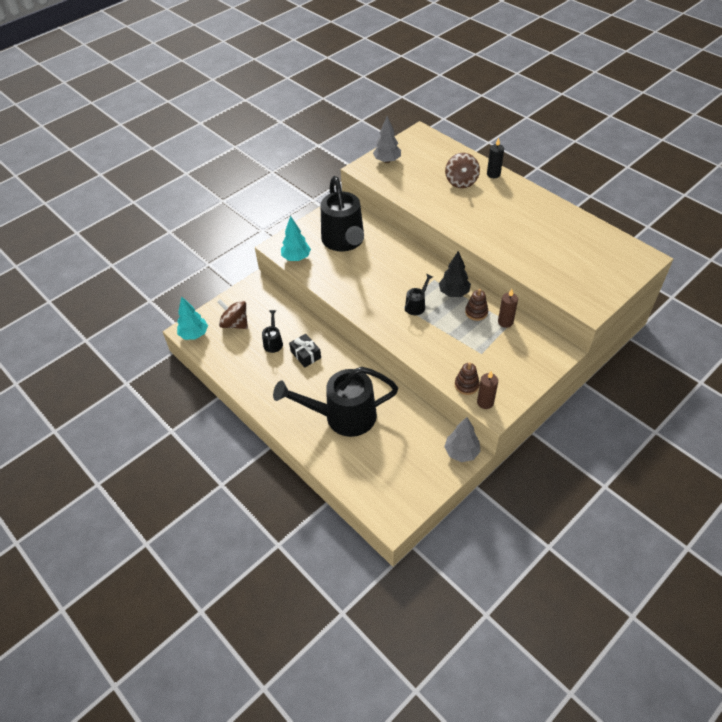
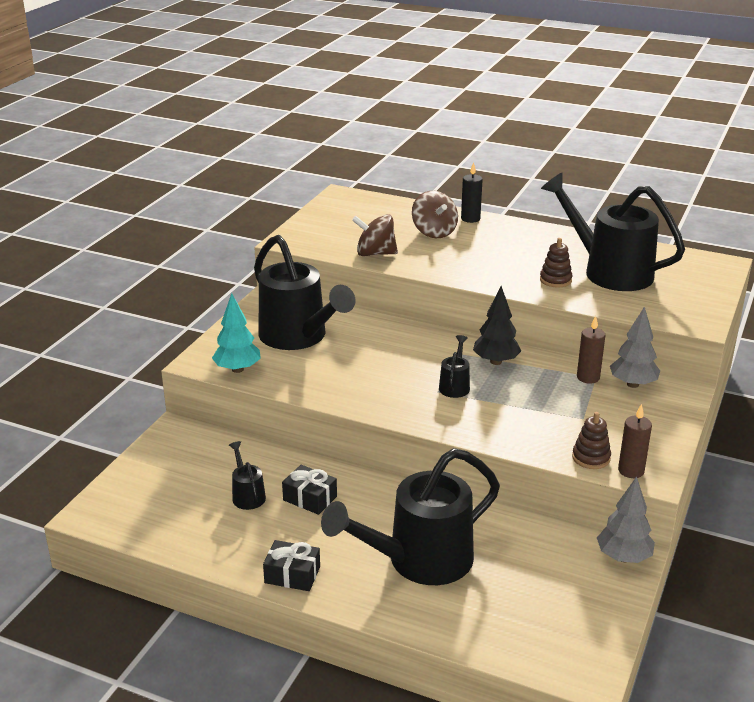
camera: 25 degrees left, 20 degrees down
turquoise tree [177,296,208,340] -> none
brown spinning top [217,300,248,329] -> brown spinning top moved to [352,214,398,256]
grey tree [373,116,401,163] -> grey tree moved to [610,306,660,388]
brown stacking toy [465,289,488,321] -> brown stacking toy moved to [540,238,572,288]
none -> black gift [263,540,320,591]
none -> black watering can [541,173,685,291]

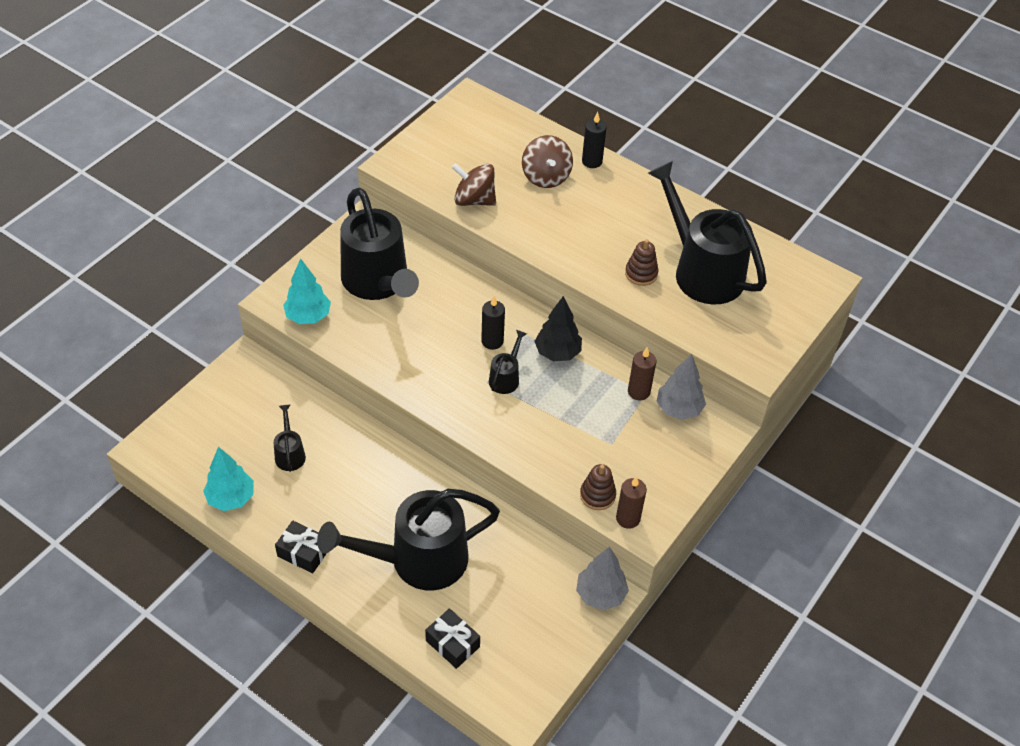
camera: 10 degrees right, 20 degrees up
black gift [282,465,337,515] -> black gift moved to [425,608,480,669]
none -> turquoise tree [203,447,254,511]
none -> black candle [481,296,505,350]

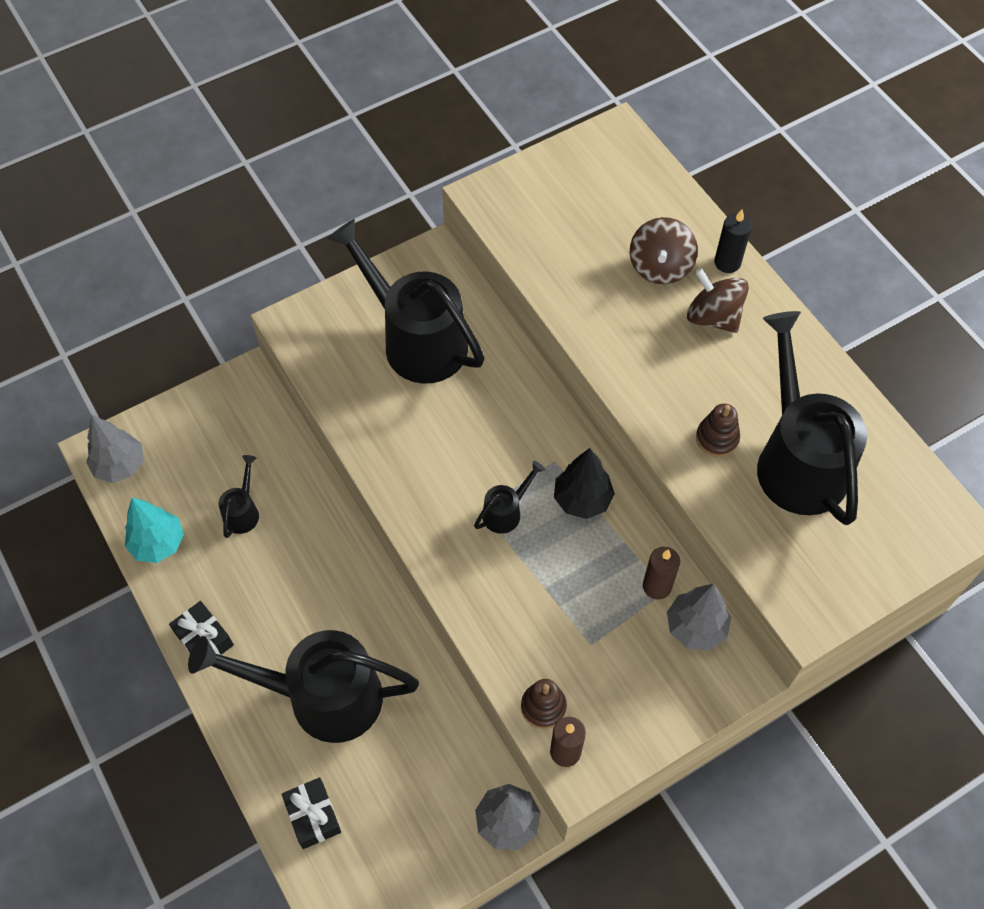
camera: 25 degrees right, 10 degrees up
turquoise tree [283,258,331,324] -> none
black watering can [340,188,419,300] -> black watering can turned 135 degrees clockwise [328,219,485,384]
brown spinning top [452,163,496,206] -> brown spinning top moved to [687,268,749,333]
black candle [481,296,505,350] -> none
none -> grey tree [86,415,144,483]

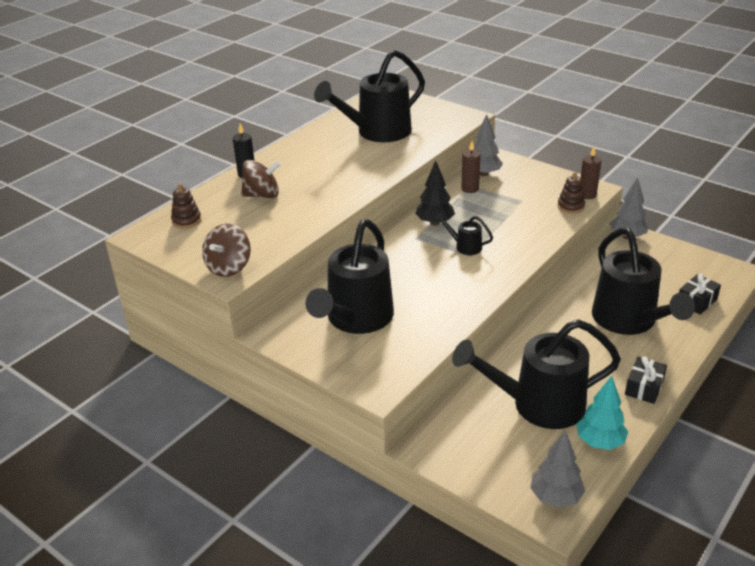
camera: 110 degrees left, 25 degrees down
black watering can [219,455,259,538] -> black watering can [452,319,621,429], size x2.34
brown spinning top [687,268,749,333] -> brown spinning top moved to [202,224,251,277]
brown stacking toy [696,403,740,457] -> brown stacking toy moved to [171,183,201,229]

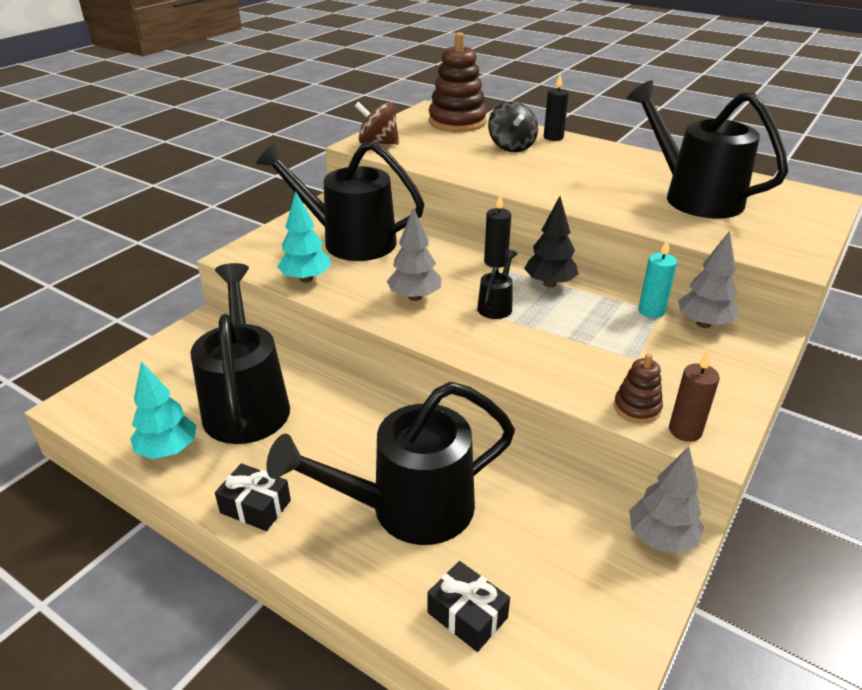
camera: 85 degrees right, 0 degrees up
brown stacking toy [171,183,201,229] -> brown stacking toy [429,32,487,132], size x2.05
brown spinning top [241,160,281,198] -> black spinning top [488,102,538,152]
brown candle [461,141,480,193] -> turquoise candle [638,239,677,318]
grey tree [530,430,585,508] -> grey tree moved to [387,207,441,301]
none -> turquoise tree [277,191,331,283]
none -> black candle [484,194,511,268]

